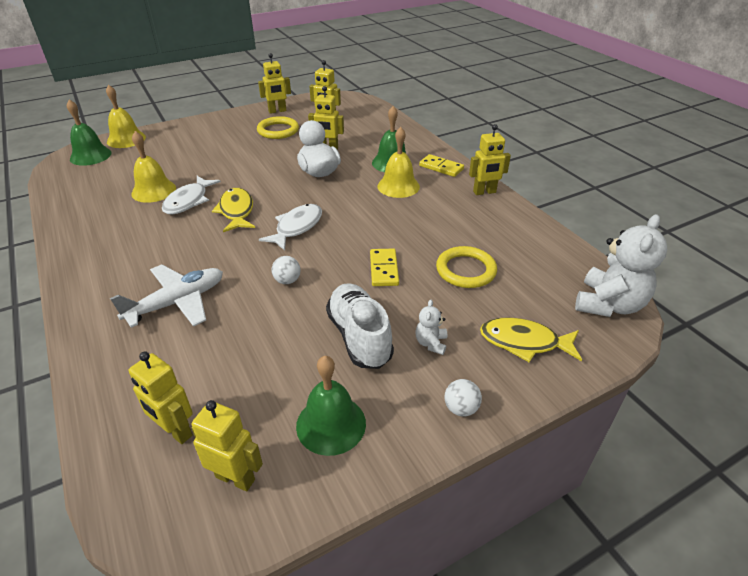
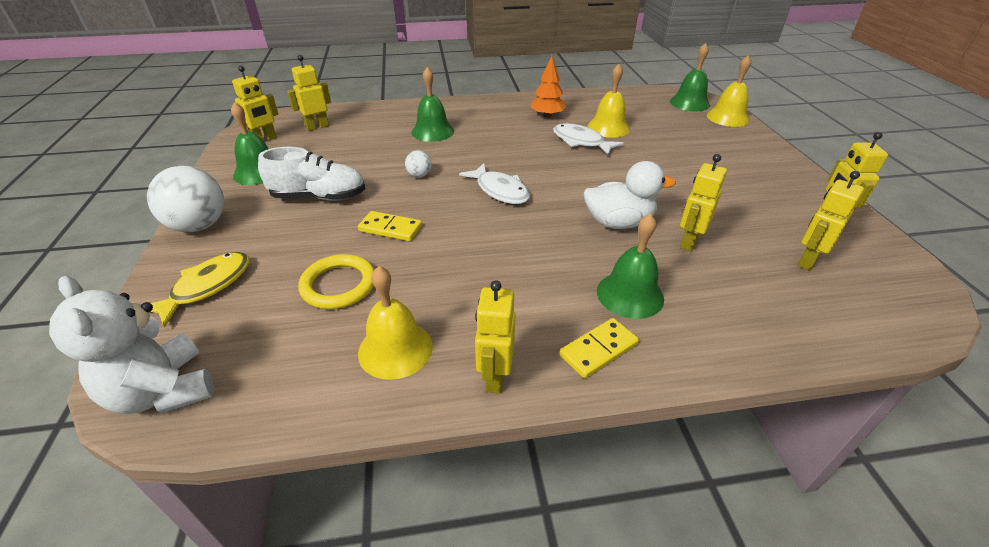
camera: 110 degrees right, 0 degrees up
white plane [110,264,223,328] -> green bell [411,67,454,142]
yellow fish [212,188,255,232] -> none
yellow ring [257,116,299,139] -> none
yellow bell [377,127,420,198] -> yellow bell moved to [358,266,433,380]
white teddy bear [416,299,447,355] -> none
white ball [444,379,482,416] -> white ball [147,166,224,232], size x2.11
none -> orange tree [531,56,567,118]

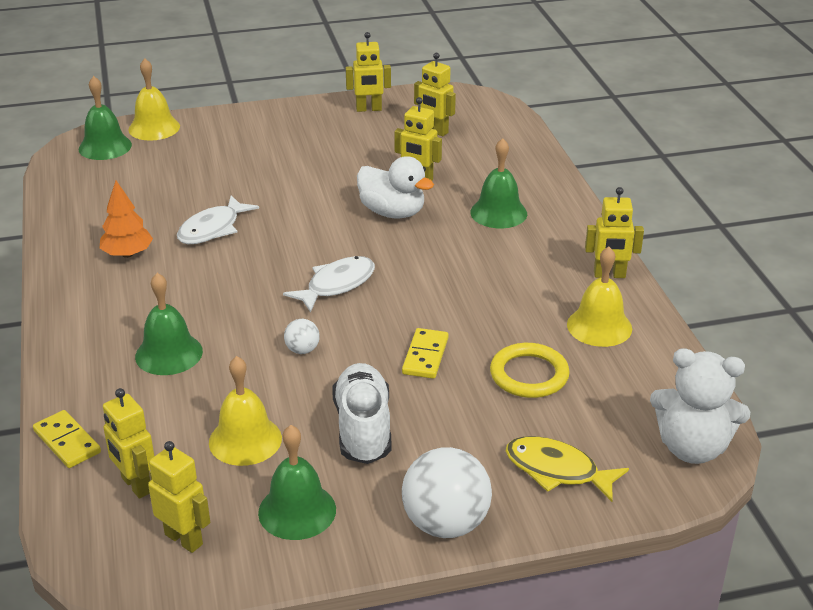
camera: 95 degrees left, 5 degrees down
white teddy bear [49,276,214,414] -> white teddy bear turned 60 degrees clockwise [650,348,750,464]
yellow domino [559,318,639,378] -> yellow domino moved to [33,410,101,468]
white duck [584,161,676,229] -> white duck turned 135 degrees clockwise [357,156,434,218]
yellow bell [587,64,630,138] -> yellow bell moved to [209,356,282,466]

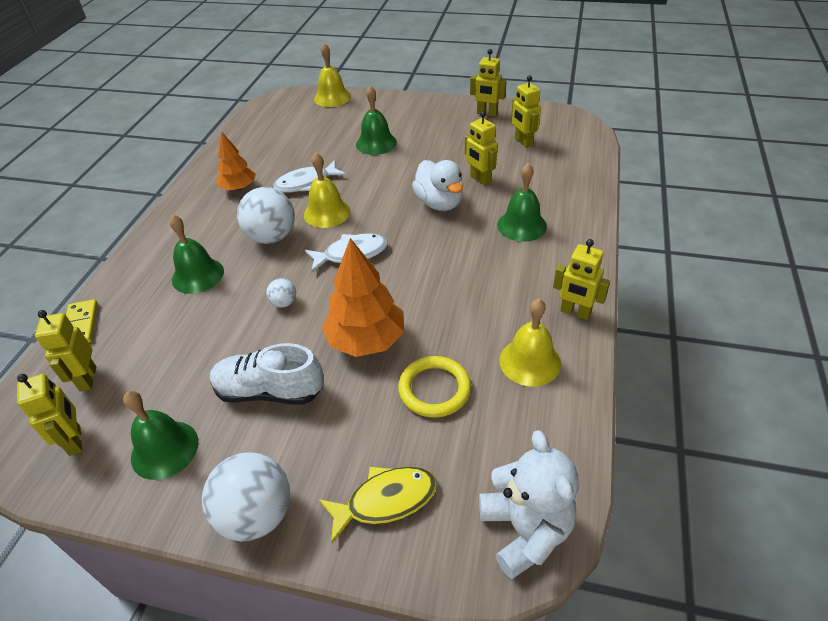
camera: 30 degrees right, 10 degrees up
green bell [79,76,132,160] -> green bell moved to [356,85,397,155]
yellow bell [209,356,282,466] -> yellow bell moved to [304,153,351,228]
white shoe [333,363,392,464] -> white shoe turned 105 degrees counterclockwise [210,343,324,405]
yellow domino [402,328,448,379] -> orange tree [322,238,404,357]
yellow fish [506,436,629,502] -> yellow fish turned 105 degrees clockwise [319,467,437,543]
white teddy bear [650,348,750,464] -> white teddy bear turned 150 degrees counterclockwise [479,430,578,579]
none -> white ball [237,187,295,244]

